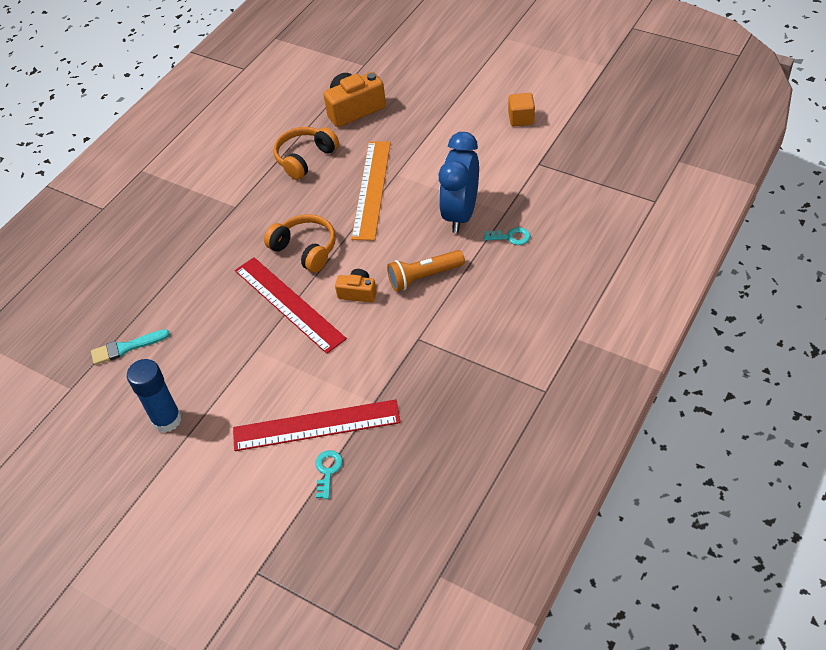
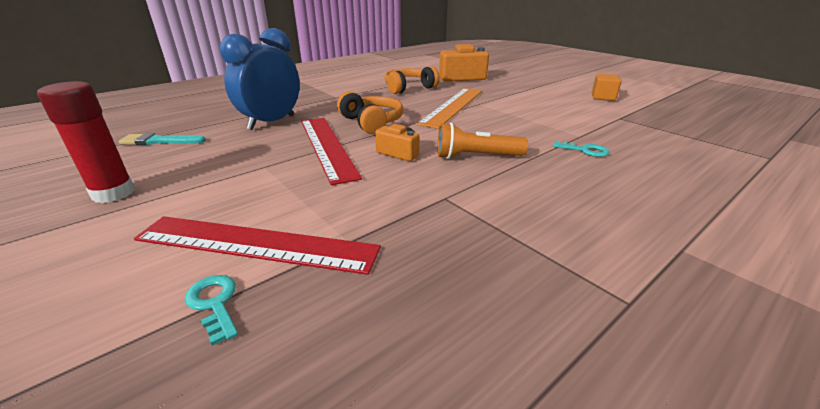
camera: 15 degrees right, 20 degrees down
blue glue stick [127,359,182,433] -> red glue stick [37,81,135,203]
turquoise key [315,450,343,499] -> turquoise key turned 60 degrees counterclockwise [185,275,238,346]
blue clock [439,132,479,233] -> blue clock moved to [220,28,300,130]

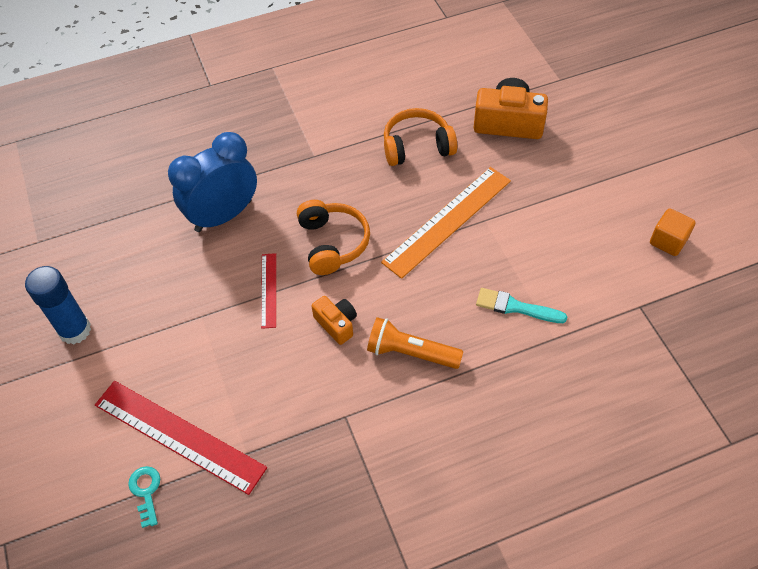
camera: 20 degrees right, 25 degrees up
red glue stick [37,81,135,203] -> blue glue stick [25,266,91,345]
turquoise brush [118,133,206,145] -> turquoise brush moved to [476,288,567,323]
red ruler [301,118,362,185] -> red ruler [261,253,276,329], size x0.51
turquoise key [553,141,609,157] -> none

